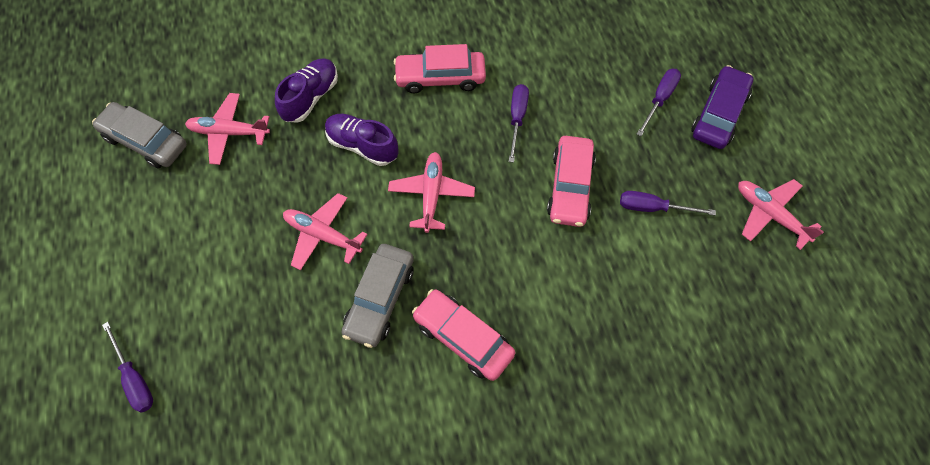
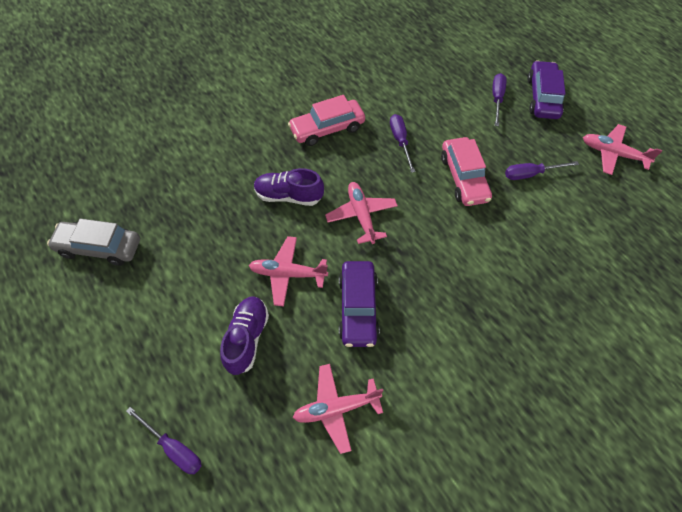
camera: 20 degrees left, 5 degrees down
pink plane [185,93,270,165] -> pink plane moved to [293,364,383,454]
purple shoe [275,58,338,123] -> purple shoe moved to [220,296,269,375]
grey car [342,244,414,348] -> purple car [339,261,380,347]
pink car [412,289,515,381] -> none

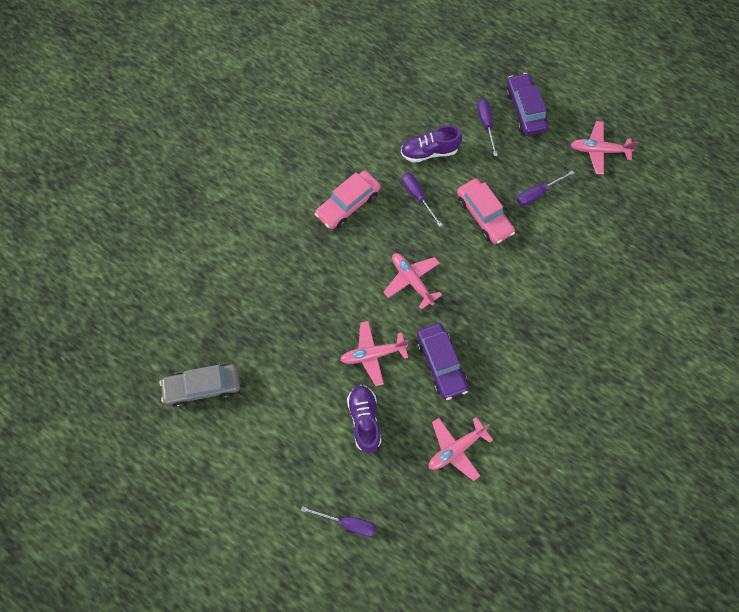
camera: 20 degrees left, 10 degrees up
purple shoe [254,168,324,206] -> purple shoe moved to [401,125,462,163]

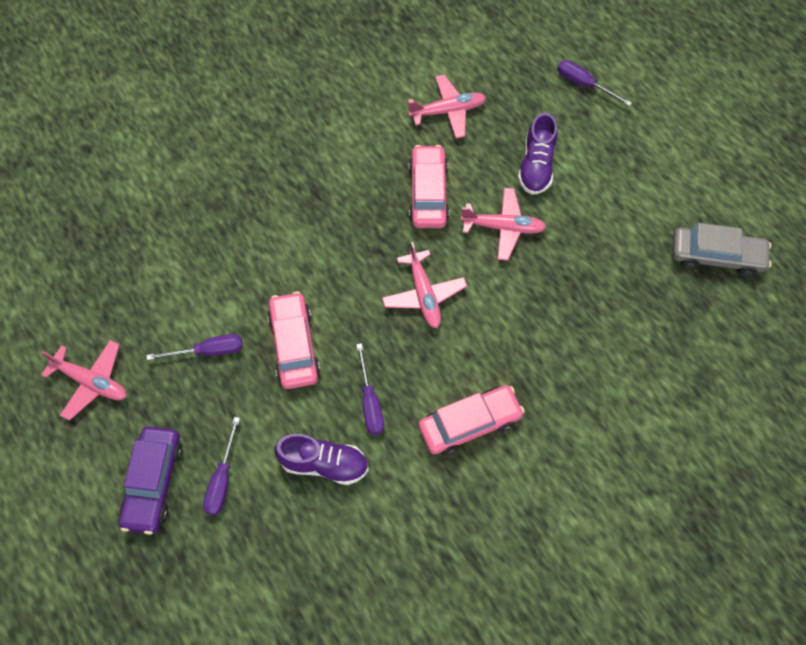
camera: 160 degrees left, 5 degrees down
purple car [417,323,468,400] -> pink car [409,145,449,228]

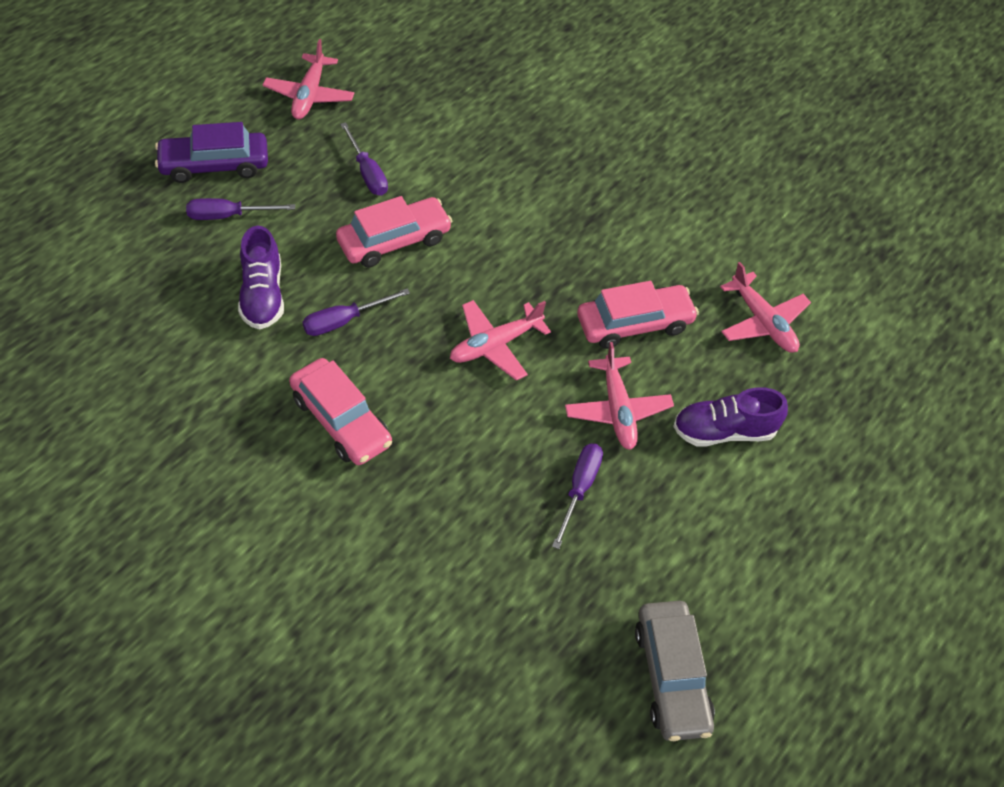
camera: 70 degrees right, 10 degrees down
purple screwdriver [557,60,632,106] -> purple screwdriver moved to [552,444,603,549]

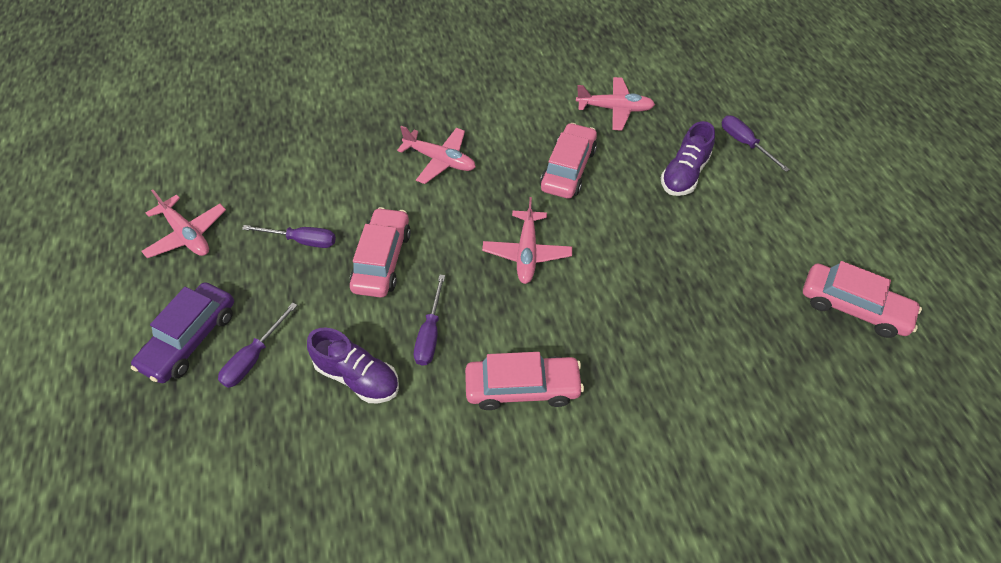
camera: 50 degrees left, 0 degrees up
purple screwdriver [552,444,603,549] -> purple screwdriver moved to [722,116,790,172]
pink plane [565,342,674,450] -> pink plane moved to [397,126,476,184]
grey car [635,601,715,741] -> pink car [803,261,922,338]

